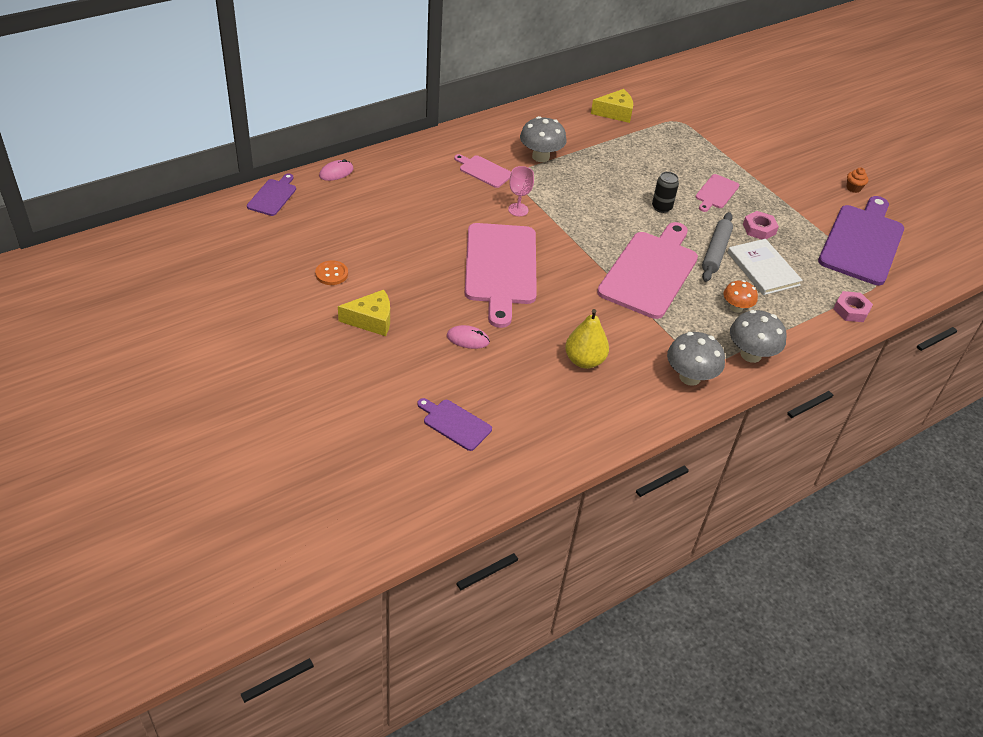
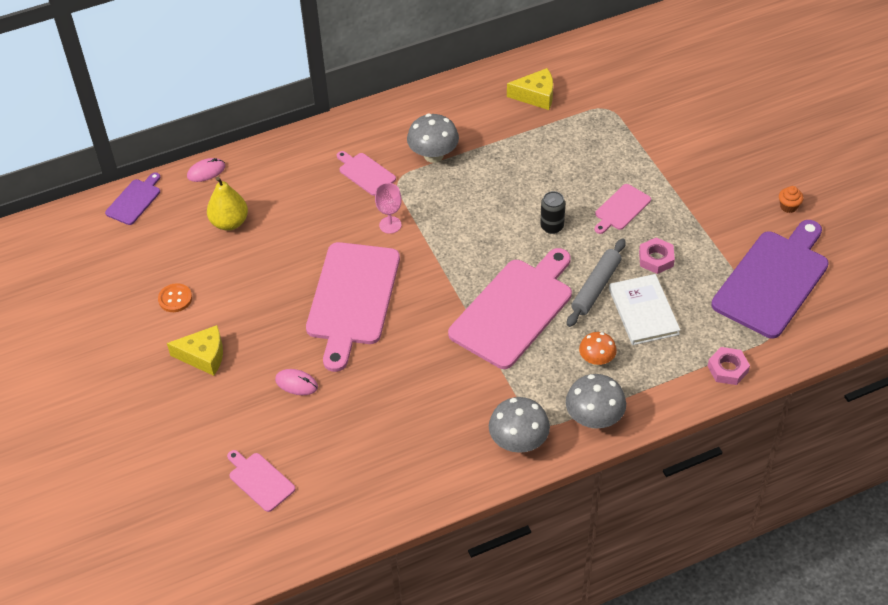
camera: 15 degrees right, 5 degrees up
purple cutting board [417,398,492,451] -> pink cutting board [227,450,295,512]
yellow pear [565,309,609,369] -> yellow pear moved to [207,177,248,231]

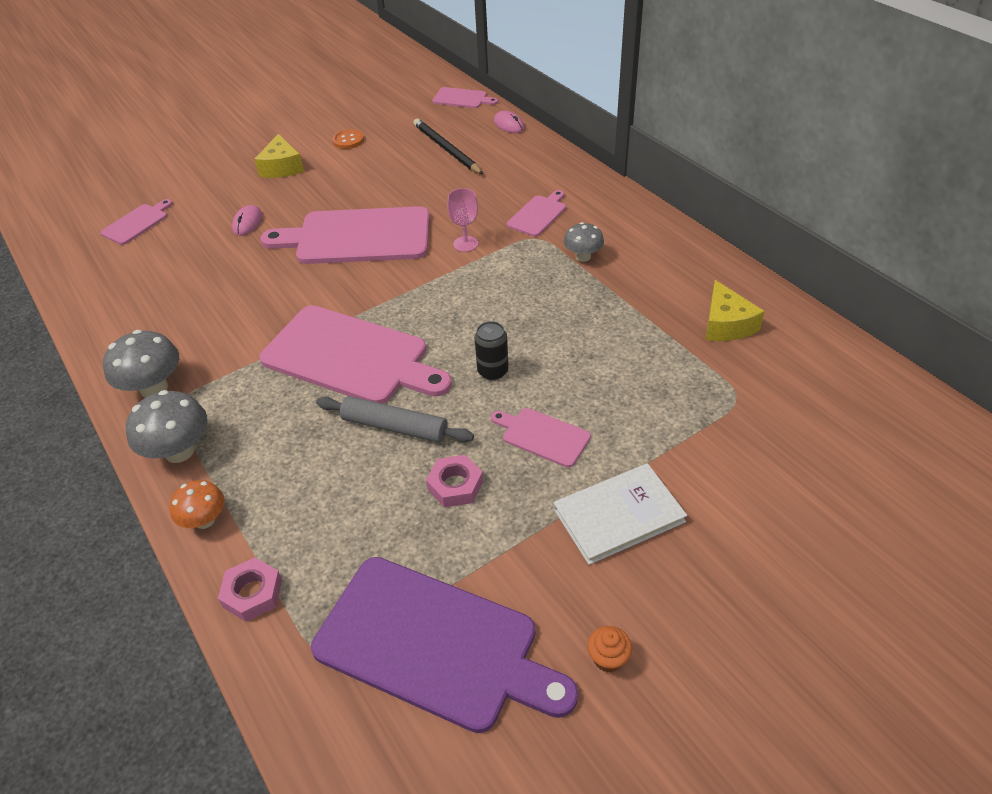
camera: 80 degrees right, 5 degrees down
purple cutting board [105,172,160,225] -> pink cutting board [432,87,498,108]
yellow pear [207,177,248,231] -> black pencil [413,119,483,174]
grey mushroom [407,114,459,163] -> grey mushroom [563,222,604,262], size x0.64
orange mushroom [579,332,617,366] -> orange mushroom moved to [169,480,225,529]
white book [609,274,680,345] -> white book moved to [553,463,687,565]

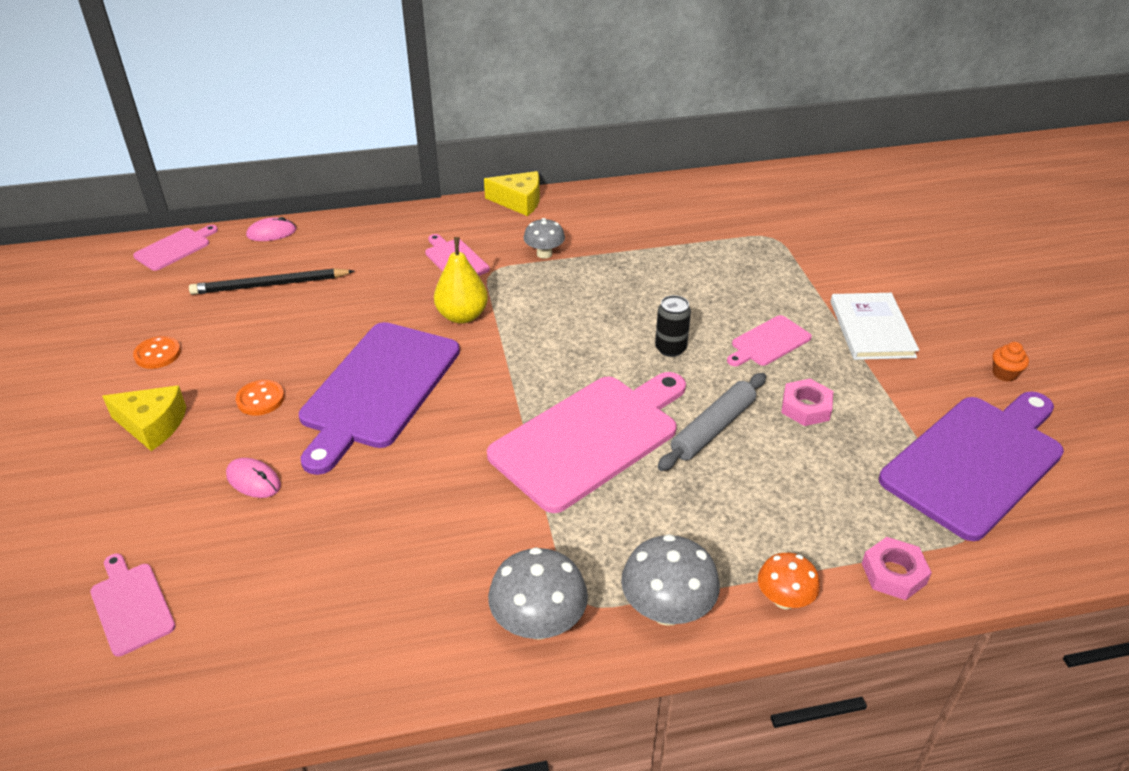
camera: 70 degrees left, 5 degrees down
pink cutting board [260,206,430,264] -> purple cutting board [299,322,460,475]
pink goblet [447,188,478,252] -> yellow pear [434,237,488,324]
yellow cheese [706,280,765,341] -> yellow cheese moved to [484,171,540,216]
none -> orange button [236,380,285,416]

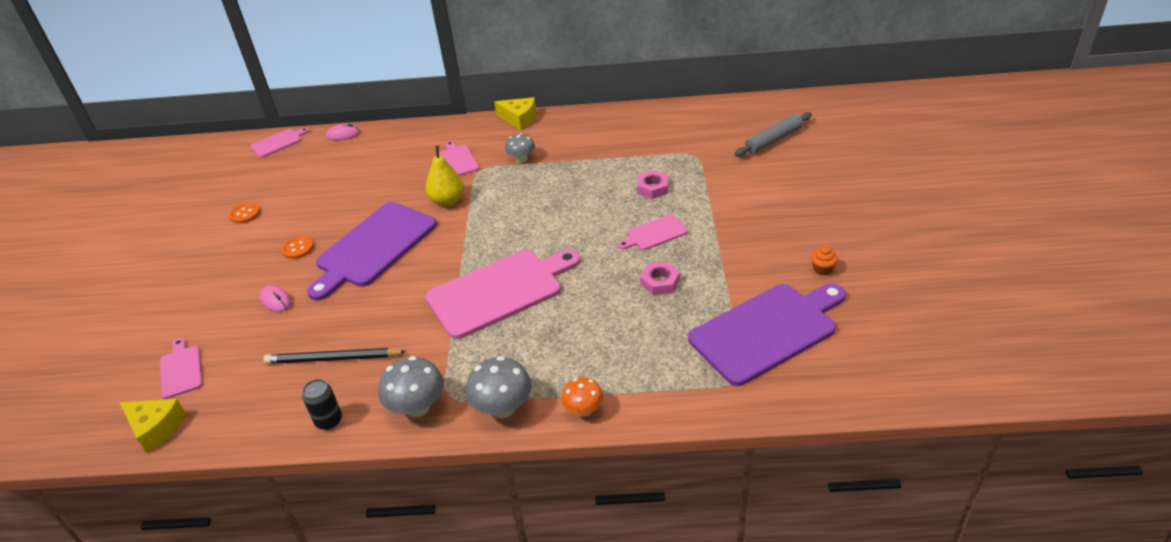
camera: 15 degrees right, 0 degrees up
yellow cheese [102,385,186,451] -> yellow cheese moved to [119,399,186,453]
black pencil [189,268,354,295] -> black pencil moved to [264,348,407,364]
black can [655,295,691,357] -> black can moved to [302,379,342,430]
grey rolling pin [658,373,766,471] -> grey rolling pin moved to [735,112,812,157]
white book [830,293,919,360] -> none
pink nut [862,537,932,600] -> pink nut moved to [637,170,668,199]

